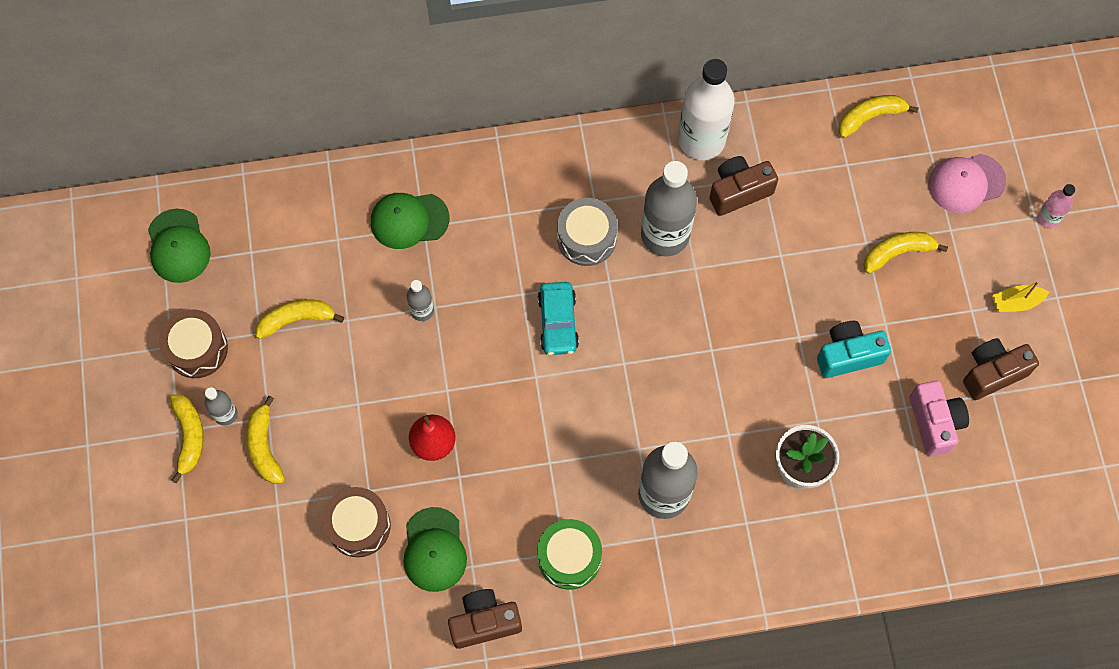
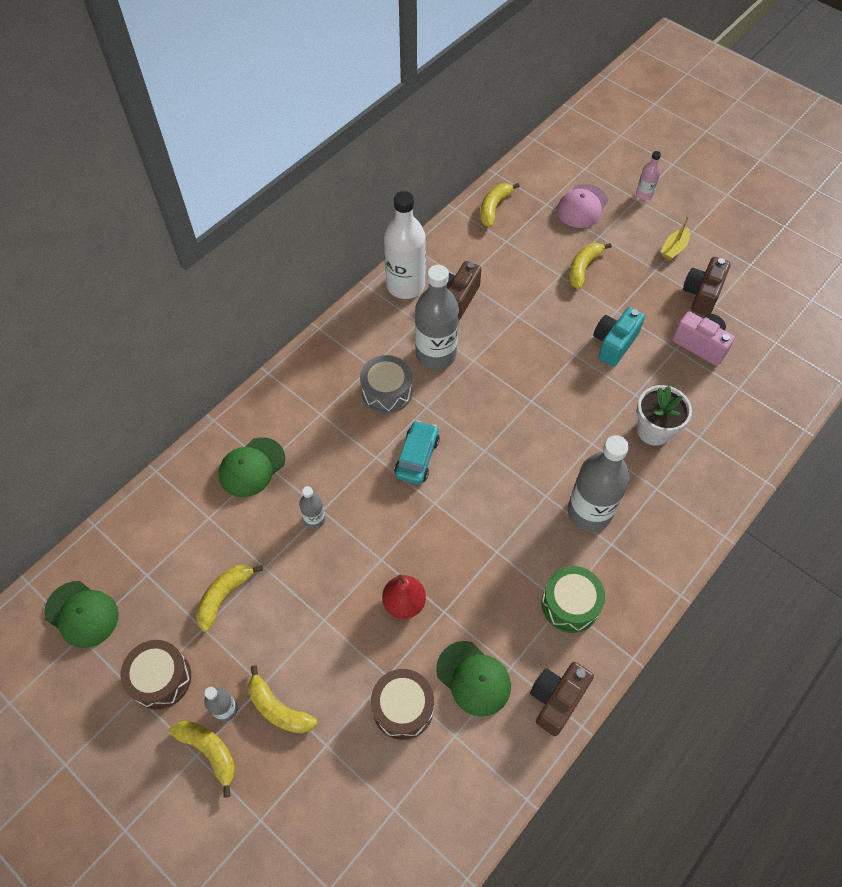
camera: 40 degrees left, 10 degrees down
turquoise car [538,282,579,355] -> turquoise car turned 120 degrees counterclockwise [394,420,440,484]

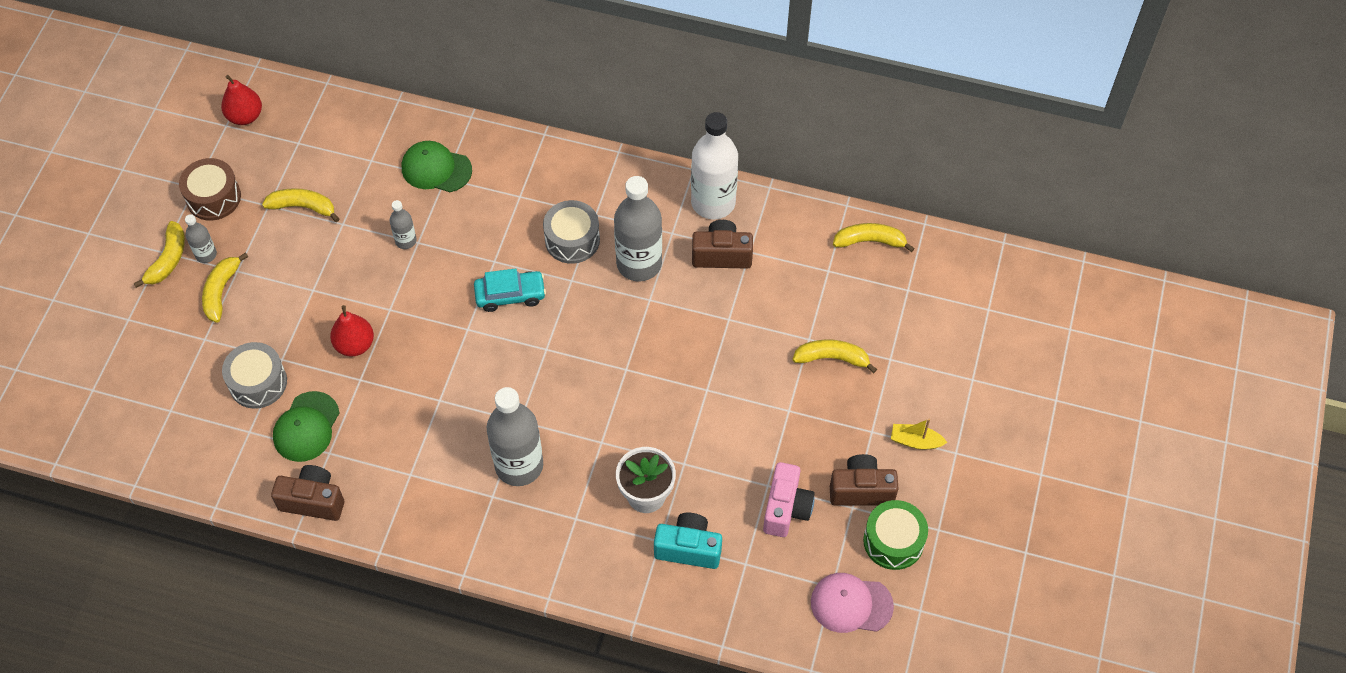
camera: 65 degrees right, 0 degrees up
green cap [44,581,119,648] -> red pear [221,75,262,125]
brown drum [371,669,434,740] -> grey drum [222,342,287,409]
green drum [541,566,605,633] -> green drum moved to [863,500,928,570]
pink cap [557,184,608,228] -> pink cap moved to [811,573,894,633]
turquoise camera [593,307,645,367] -> turquoise camera moved to [654,513,722,569]
pink bottle [636,151,661,200] -> none

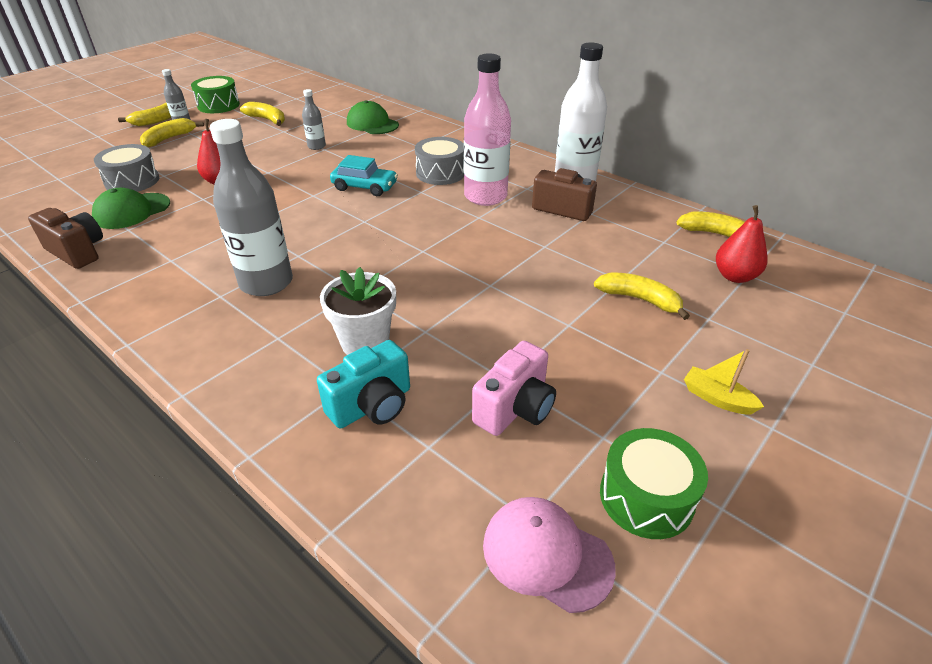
camera: 25 degrees right, 20 degrees down
brown drum [179,158,241,221] -> green drum [191,76,240,113]
red pear [221,75,262,125] -> red pear moved to [716,205,768,283]
grey bottle [614,176,662,282] -> pink bottle [464,53,511,206]
turquoise camera [654,513,722,569] -> turquoise camera turned 105 degrees clockwise [317,340,410,429]
brown camera [830,454,898,506] -> none

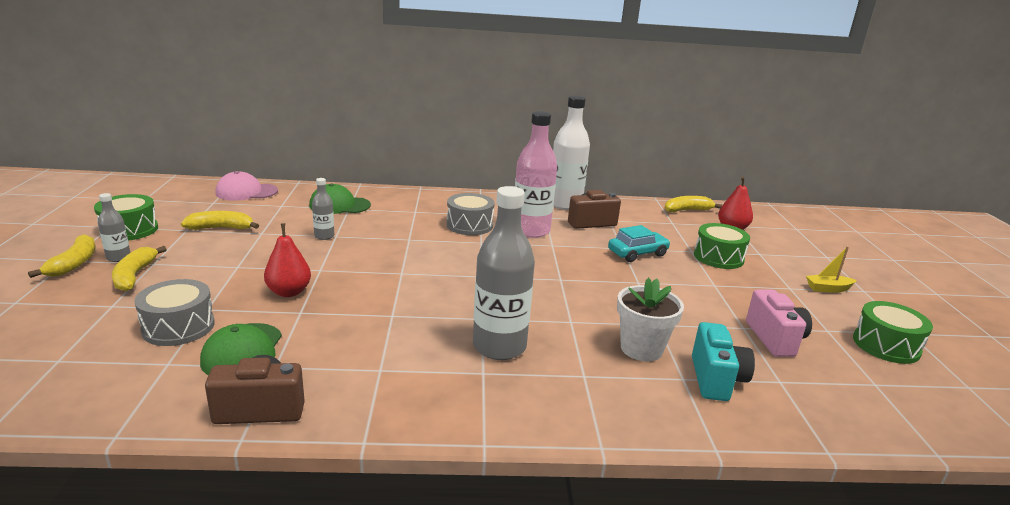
camera: 45 degrees left, 15 degrees down
turquoise car [330,155,398,196] -> turquoise car moved to [608,225,670,262]
pink cap [483,497,616,613] -> pink cap moved to [215,171,278,201]
yellow banana [594,272,690,320] -> green drum [694,223,750,269]

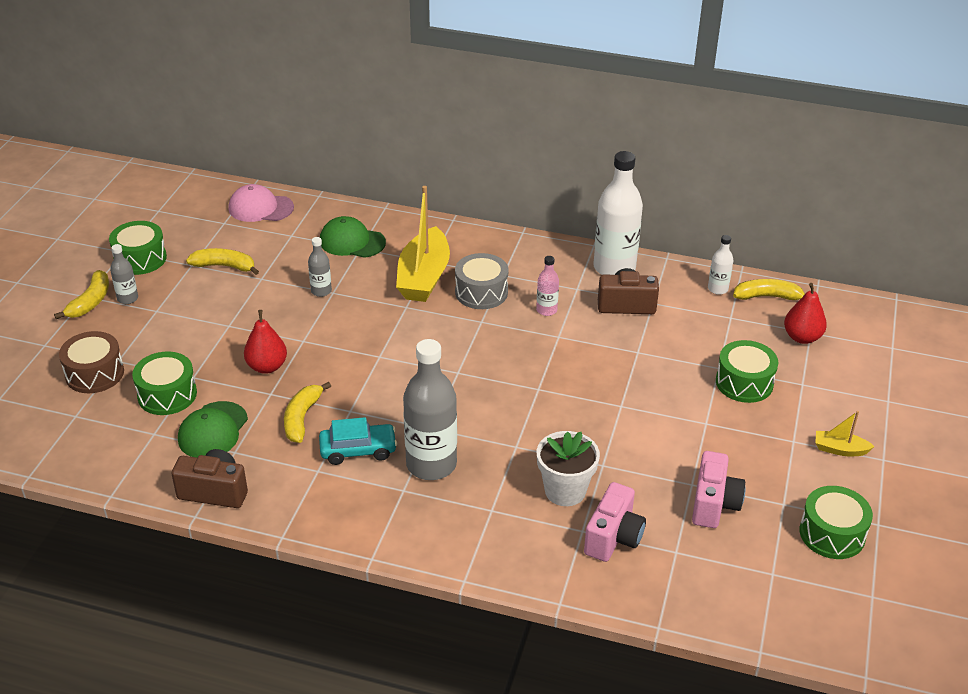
camera: 20 degrees right, 15 degrees up
yellow banana [112,246,167,292] -> yellow banana moved to [284,382,331,443]
grey drum [134,279,215,346] -> green drum [132,352,197,415]
pink bottle [515,111,557,238] -> pink bottle [536,256,559,316], size x0.48
turquoise car [608,225,670,262] -> turquoise car moved to [319,417,397,465]
turquoise camera [692,322,755,401] -> pink camera [584,482,646,562]
none -> brown drum [59,331,124,393]
none -> yellow boat [396,186,450,302]
none -> white bottle [708,235,733,295]

